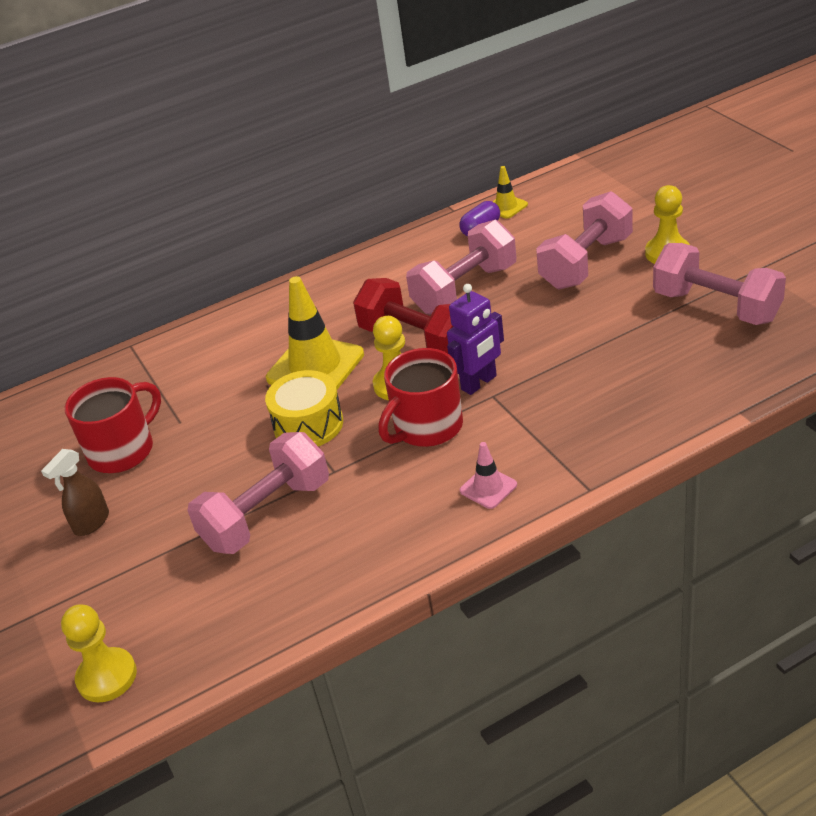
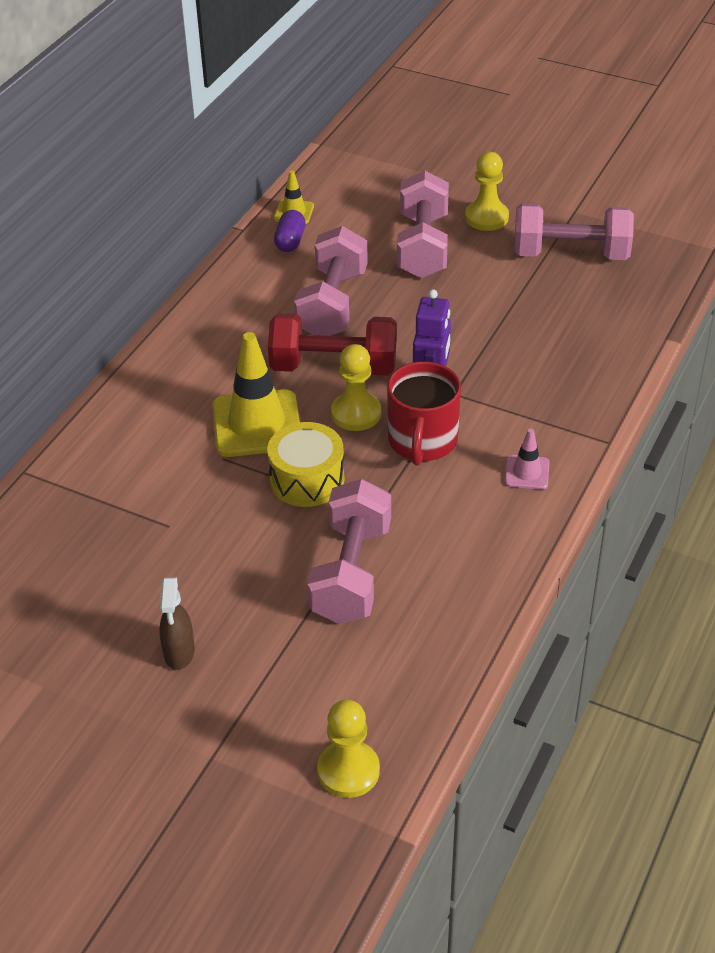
camera: 40 degrees left, 5 degrees up
red mug [65,377,161,473] -> none

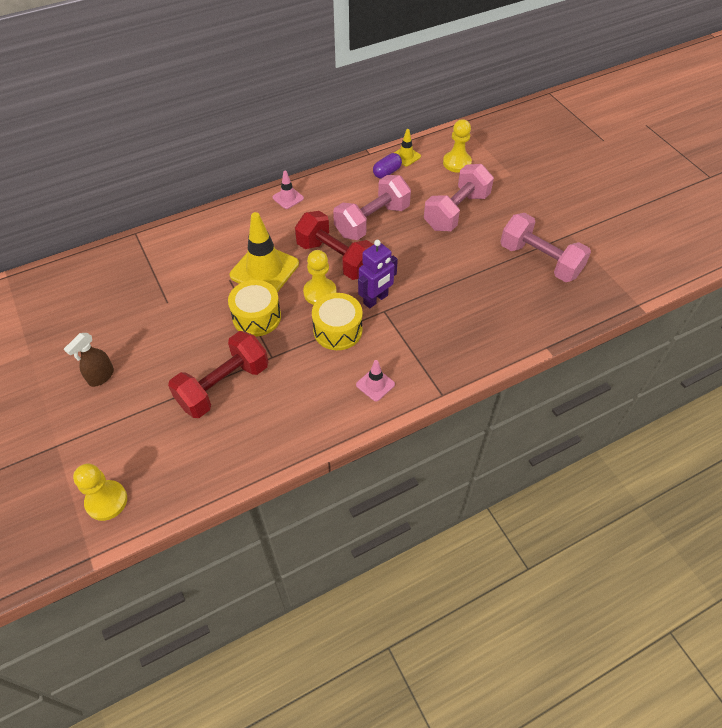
camera: 35 degrees right, 10 degrees up
pink dumbbell [308,479,391,624] -> red dumbbell [168,331,268,418]
red mug [387,361,461,465] -> yellow drum [312,293,363,350]
yellow pawn [465,152,509,231] -> yellow pawn moved to [443,119,472,173]
none -> pink traffic cone [272,171,304,209]

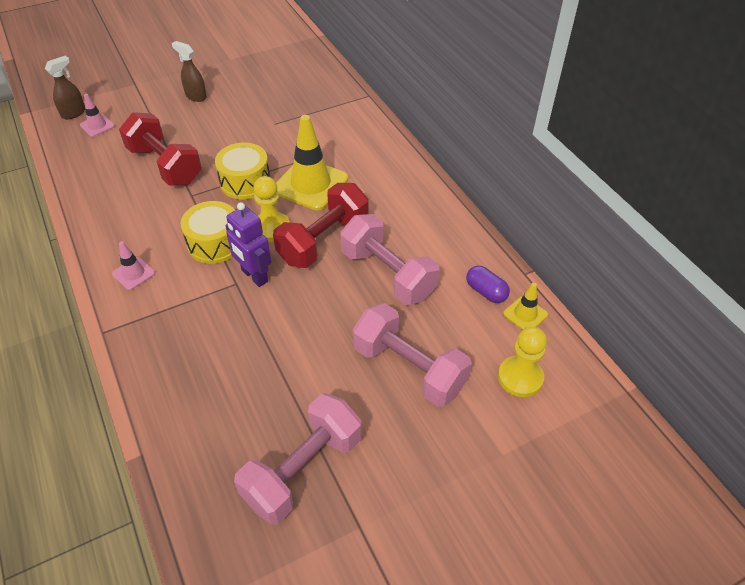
camera: 90 degrees right, 5 degrees down
yellow pawn [73,463,127,521] -> brown spray bottle [45,56,85,119]
pink traffic cone [272,171,304,209] -> pink traffic cone moved to [80,94,115,137]

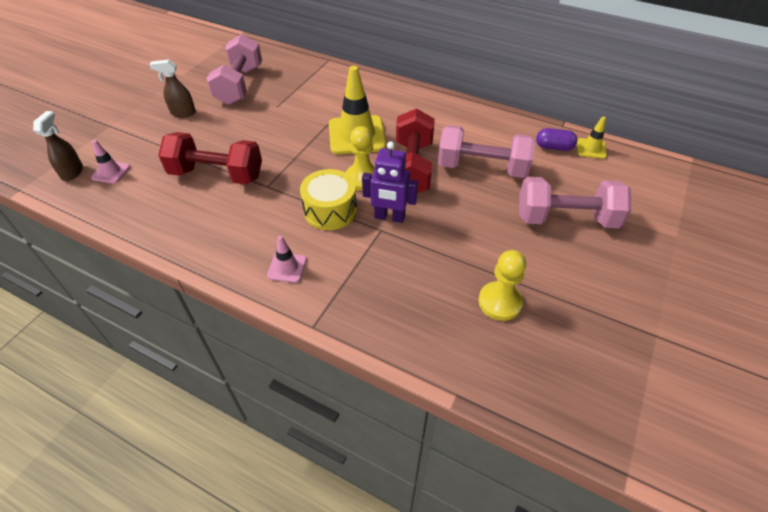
camera: 35 degrees left, 0 degrees up
yellow drum [215,143,270,200] -> none
pink dumbbell [234,394,362,525] -> pink dumbbell moved to [206,34,262,105]
yellow pawn [498,327,547,397] -> yellow pawn moved to [478,250,526,321]

